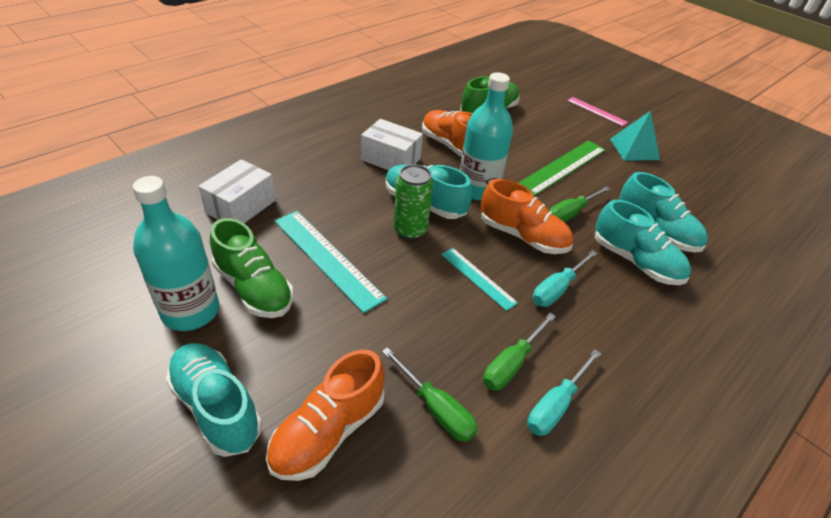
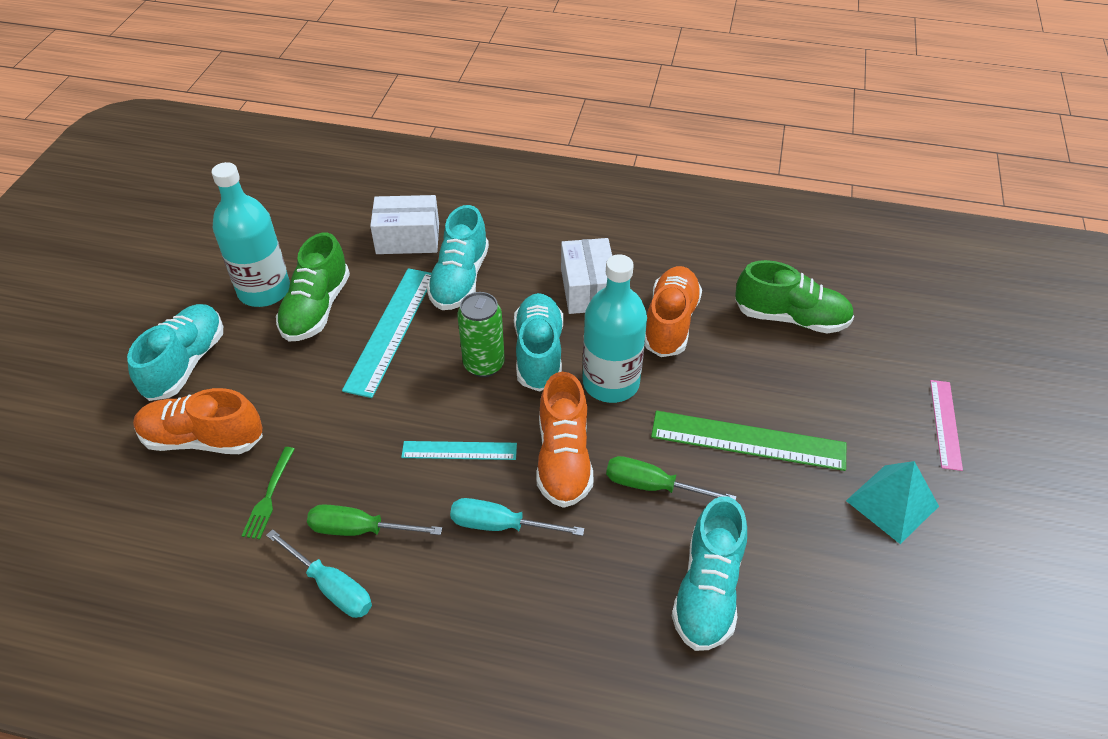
camera: 60 degrees right, 5 degrees up
green screwdriver [382,347,478,442] -> green fork [242,447,295,539]
turquoise ruler [441,248,518,311] -> turquoise ruler turned 75 degrees clockwise [401,441,517,460]
turquoise screwdriver [527,349,601,436] -> turquoise screwdriver turned 150 degrees counterclockwise [266,529,372,618]
turquoise shoe [595,200,691,285] -> turquoise shoe moved to [426,205,489,310]

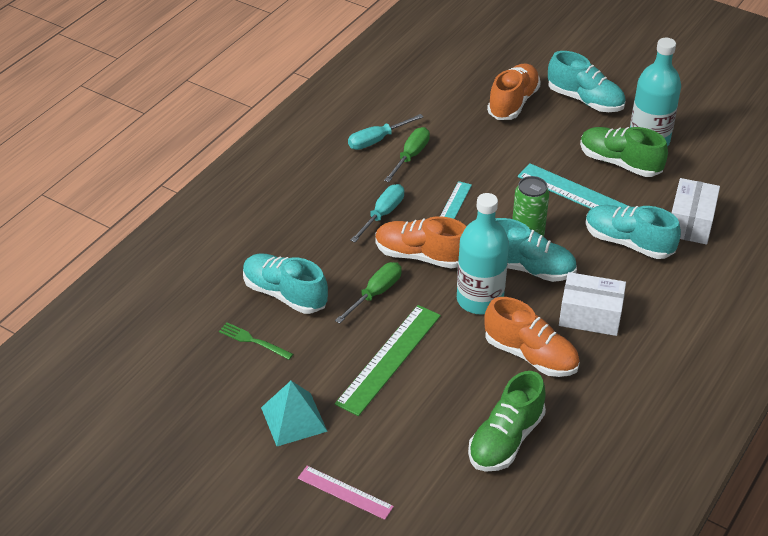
camera: 110 degrees right, 5 degrees down
green fork [242,447,295,539] -> green fork moved to [219,322,293,360]

